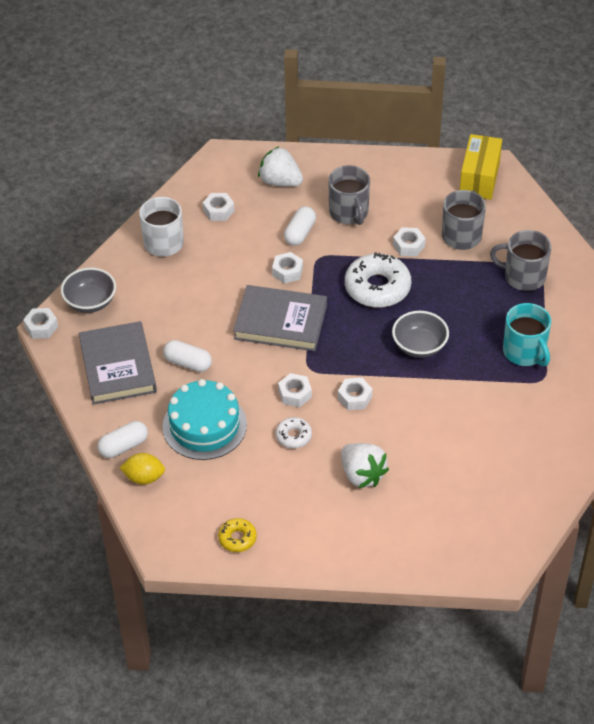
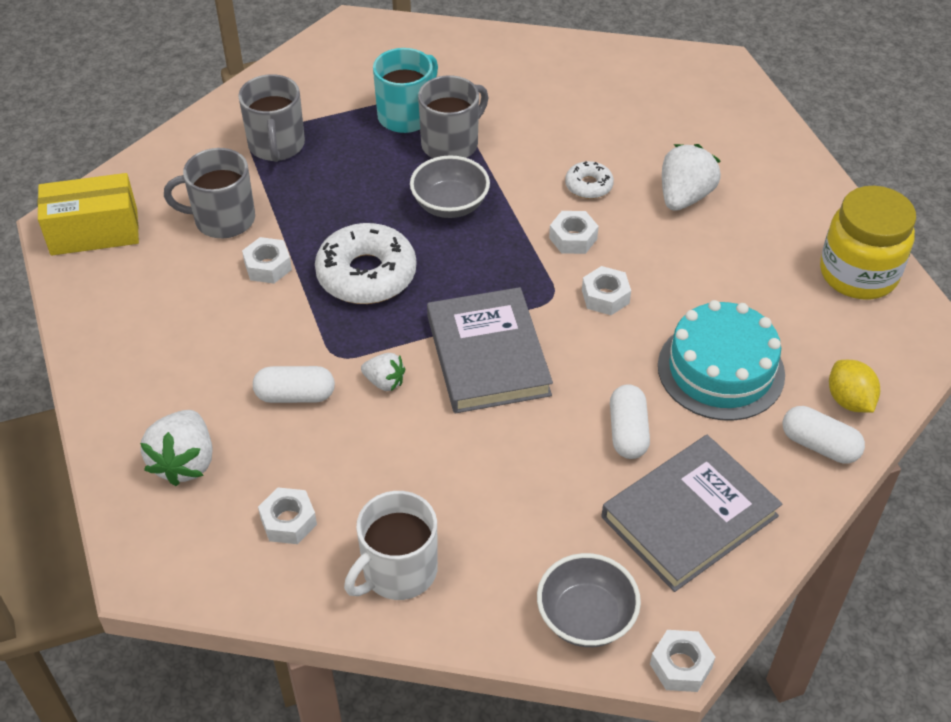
camera: 115 degrees left, 0 degrees up
yellow donut [218,518,257,552] -> yellow jar [820,186,916,299]
white nut [272,252,303,284] -> white strawberry [361,353,405,391]
white donut [275,417,312,449] -> white donut moved to [565,161,614,199]
grey mug [328,165,370,225] -> grey mug moved to [418,76,489,158]

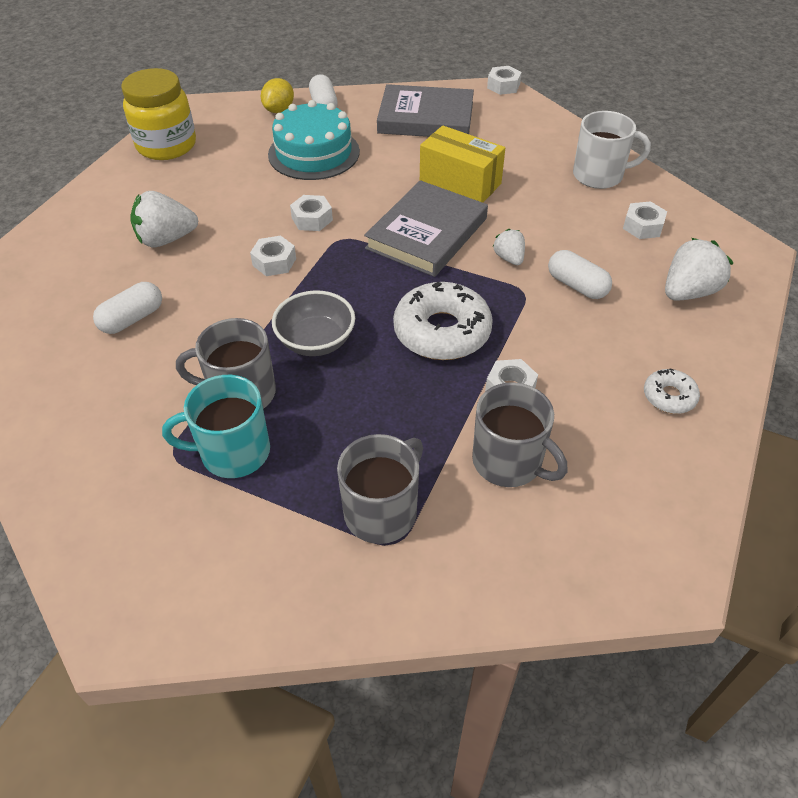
camera: 135 degrees left, 0 degrees up
yellow box [37,173,139,255] -> yellow box moved to [420,125,505,203]
grey bowl [537,553,641,647] -> none
white donut [565,161,614,199] -> white donut moved to [644,369,700,414]
white capsule [610,384,650,459] -> white capsule moved to [93,282,162,334]

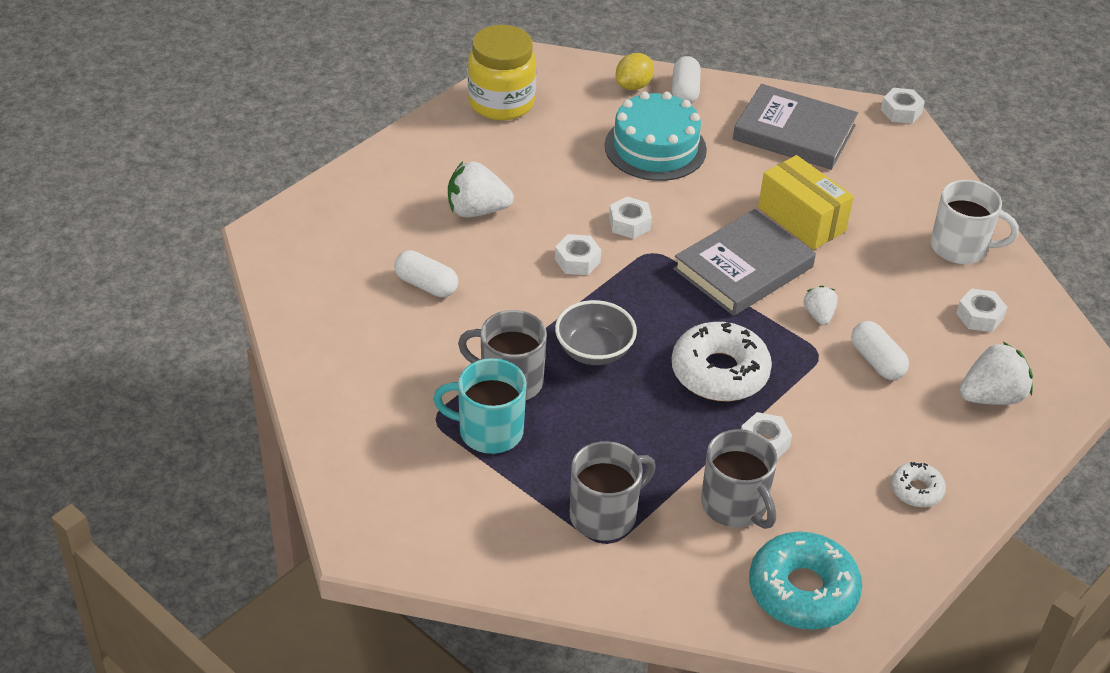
camera: 15 degrees right, 5 degrees down
white capsule [93,282,162,334] -> white capsule turned 60 degrees clockwise [394,250,458,297]
none -> turquoise donut [749,532,862,630]

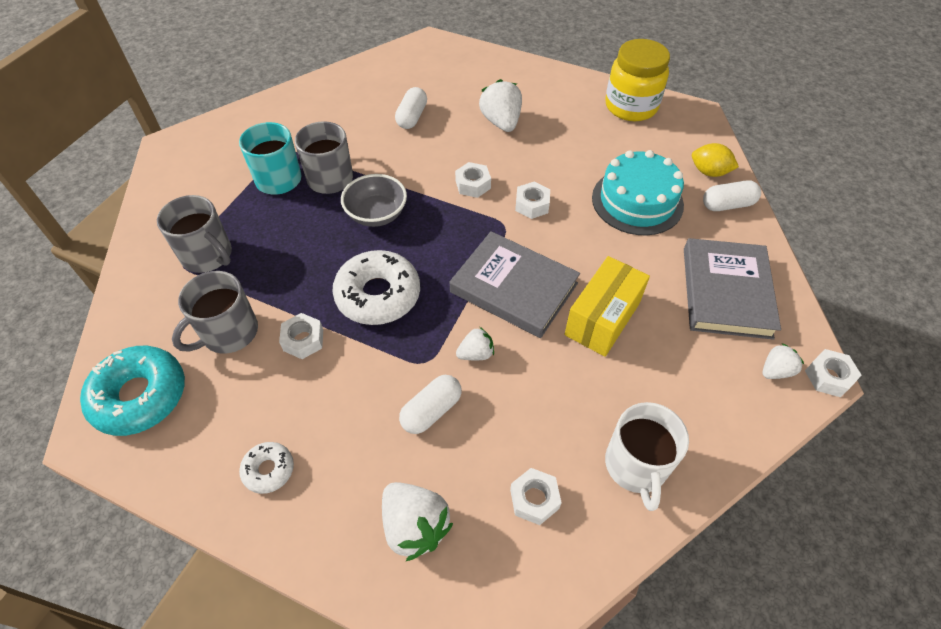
camera: 75 degrees right, 10 degrees up
none -> white strawberry [763,343,804,379]

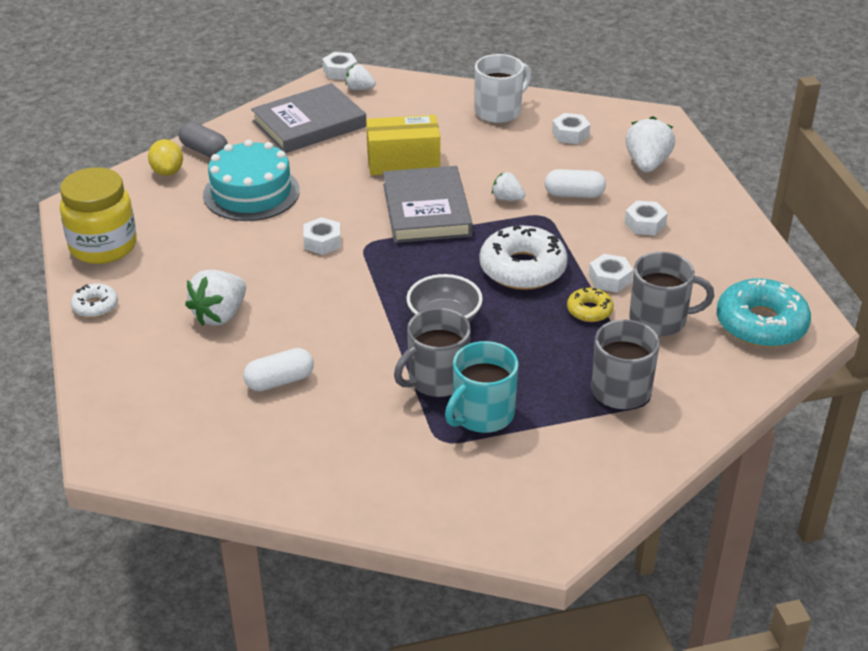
camera: 130 degrees left, 15 degrees down
white donut [239,442,294,494] -> white donut moved to [71,283,118,318]
white nut [455,162,491,198] -> white nut moved to [625,201,668,236]
white capsule [703,180,761,211] -> grey capsule [179,122,228,158]
none -> yellow donut [567,288,614,322]

